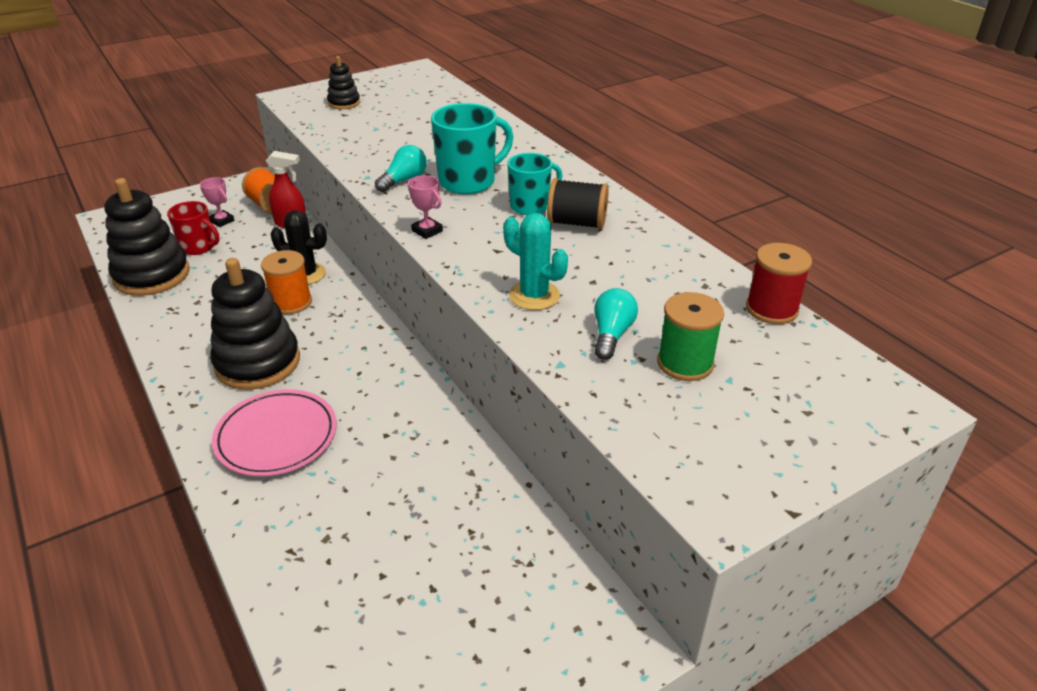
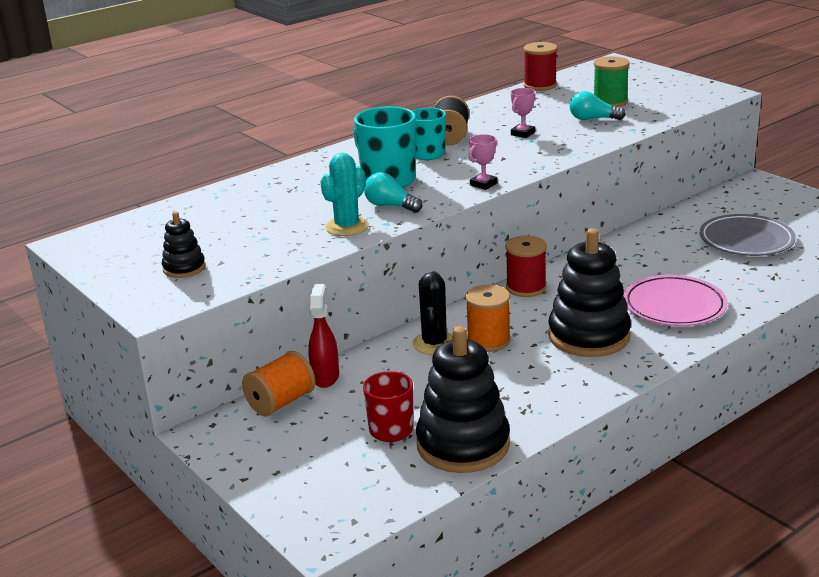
camera: 95 degrees left, 10 degrees down
pink trophy [200,177,234,227] -> pink trophy moved to [511,88,535,138]
turquoise cactus [503,213,568,310] -> turquoise cactus moved to [320,153,369,236]
none -> red spool [505,236,547,297]
none -> grey plate [700,214,796,256]

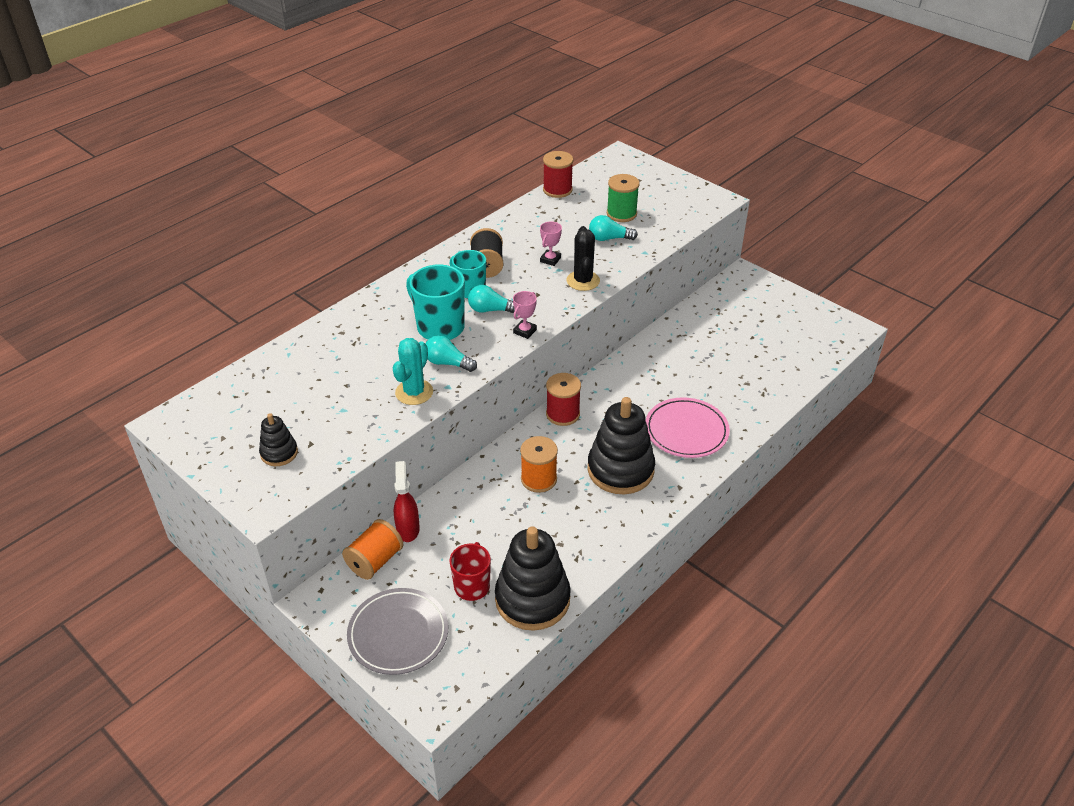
camera: 10 degrees left, 15 degrees up
black cactus [413,272,453,355] -> black cactus moved to [566,226,600,291]
grey plate [700,214,796,256] -> grey plate moved to [347,588,448,675]
none -> turquoise light bulb [468,285,515,313]

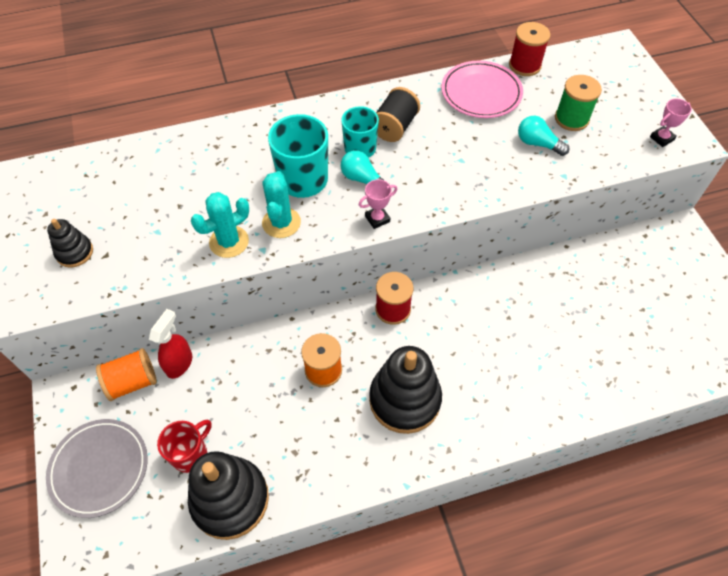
camera: 30 degrees right, 15 degrees up
turquoise light bulb [426,335,477,372] -> turquoise cactus [262,171,301,238]
pink trophy [540,221,562,266] -> pink trophy moved to [650,99,692,147]
black cactus [566,226,600,291] -> none
pink plate [646,397,730,458] -> pink plate moved to [441,61,523,118]

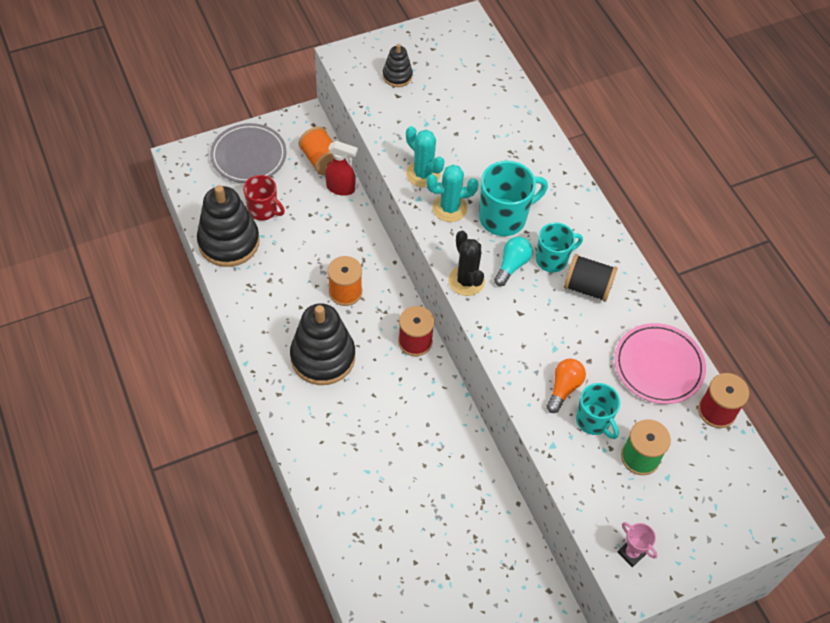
camera: 80 degrees right, 0 degrees up
pink trophy [359,179,397,229] -> black cactus [449,231,485,296]
turquoise light bulb [518,116,569,156] -> turquoise mug [576,383,620,439]
none -> orange light bulb [546,359,586,413]

